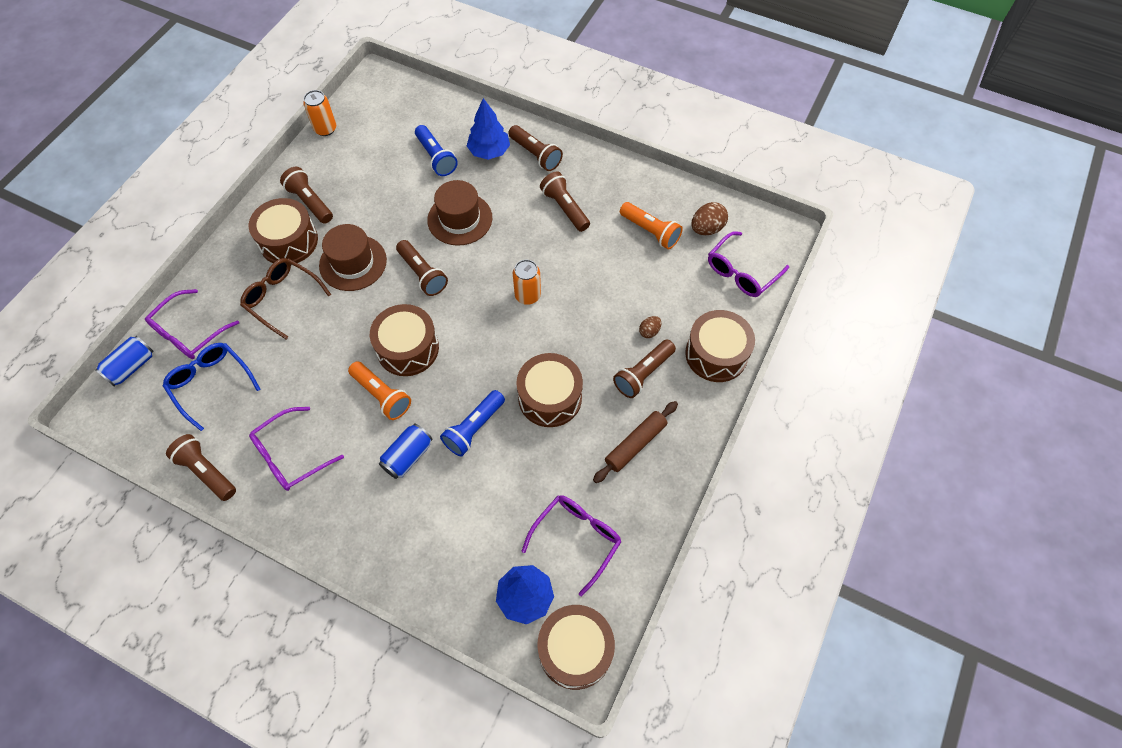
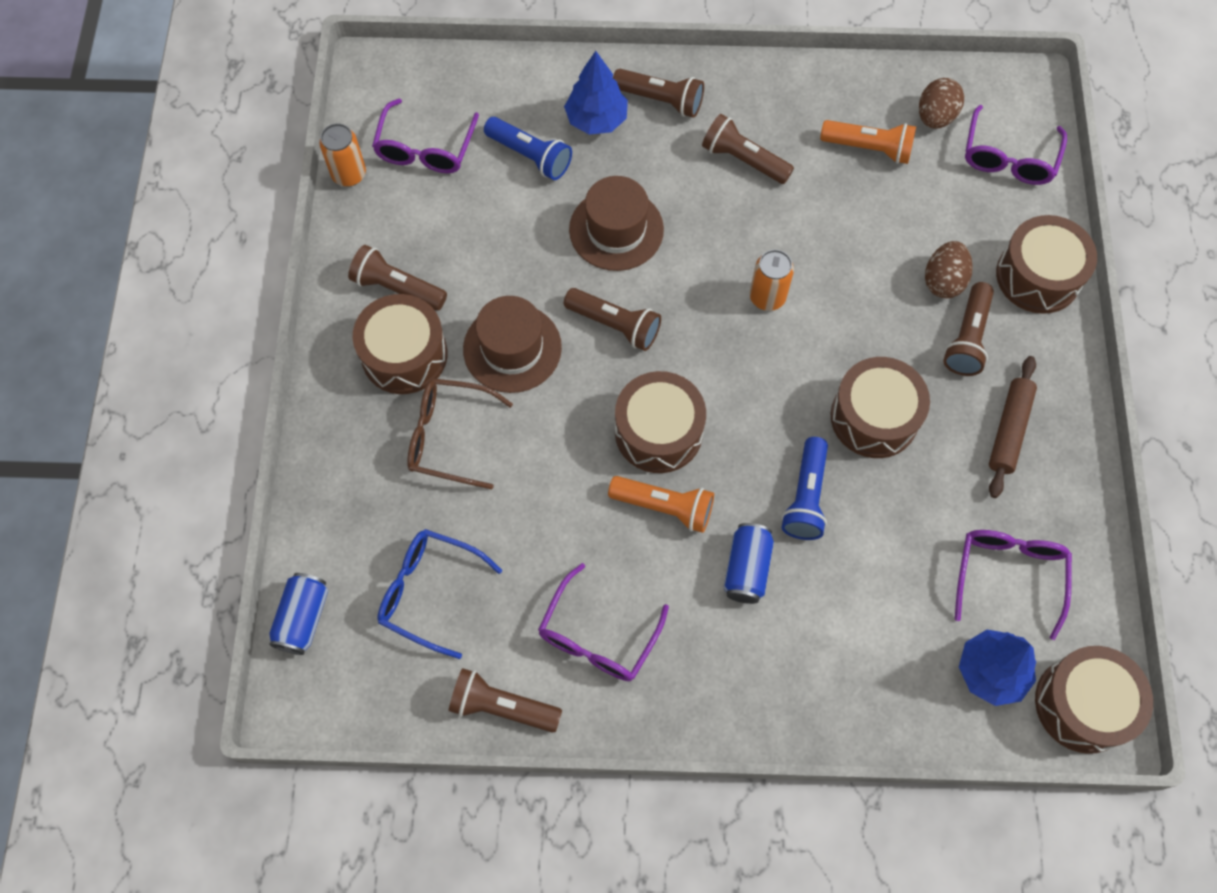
camera: 25 degrees left, 5 degrees up
purple glasses [145,289,239,359] -> purple glasses moved to [372,99,479,173]
brown egg [639,316,661,338] -> brown egg [925,241,973,298], size x1.71

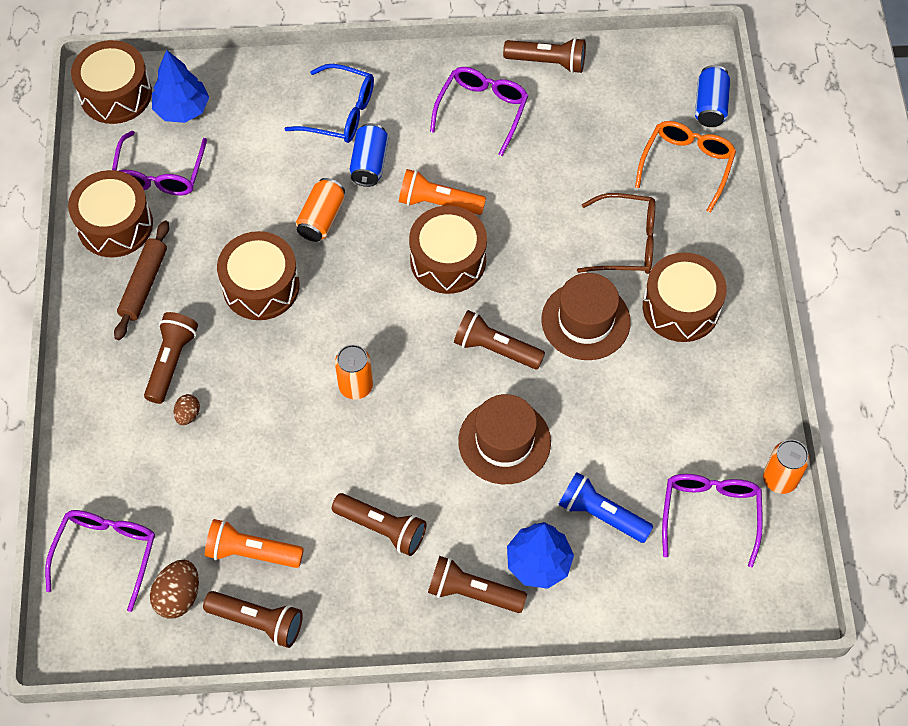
camera: 175 degrees right, 5 degrees down
brown flashlight [348,245,447,311] -> brown flashlight moved to [203,591,303,648]
blue glasses [377,529,502,659] -> blue glasses moved to [285,64,374,143]
blue flashlight [781,437,828,540] -> orange can [296,178,345,242]
brown egg [925,241,973,298] -> brown egg [174,394,200,425], size x0.59
brown drum [996,215,1097,314] -> brown drum moved to [68,170,153,257]
none -> orange glasses [635,121,736,213]

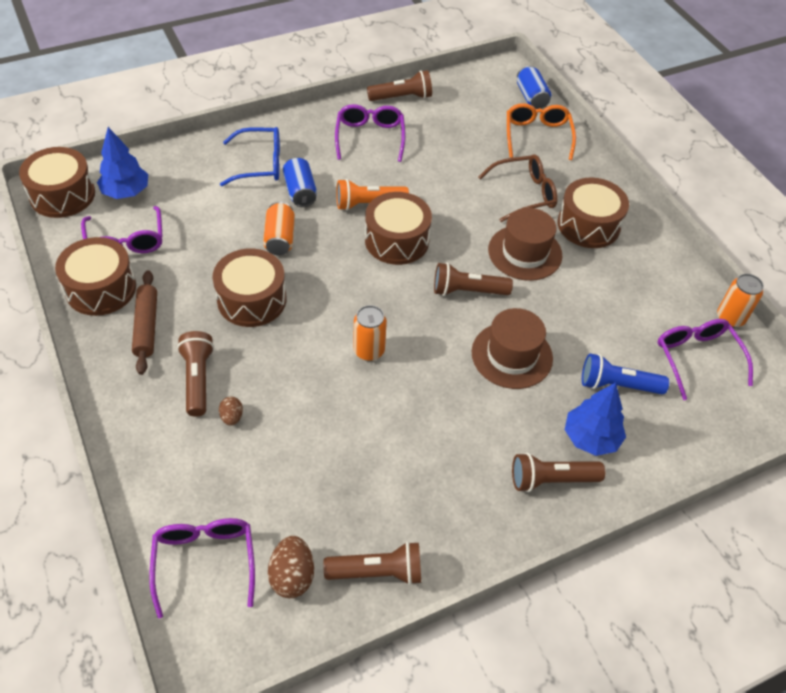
camera: 25 degrees left, 10 degrees down
orange flashlight [205,519,304,568] -> none
brown flashlight [332,493,427,556] -> none

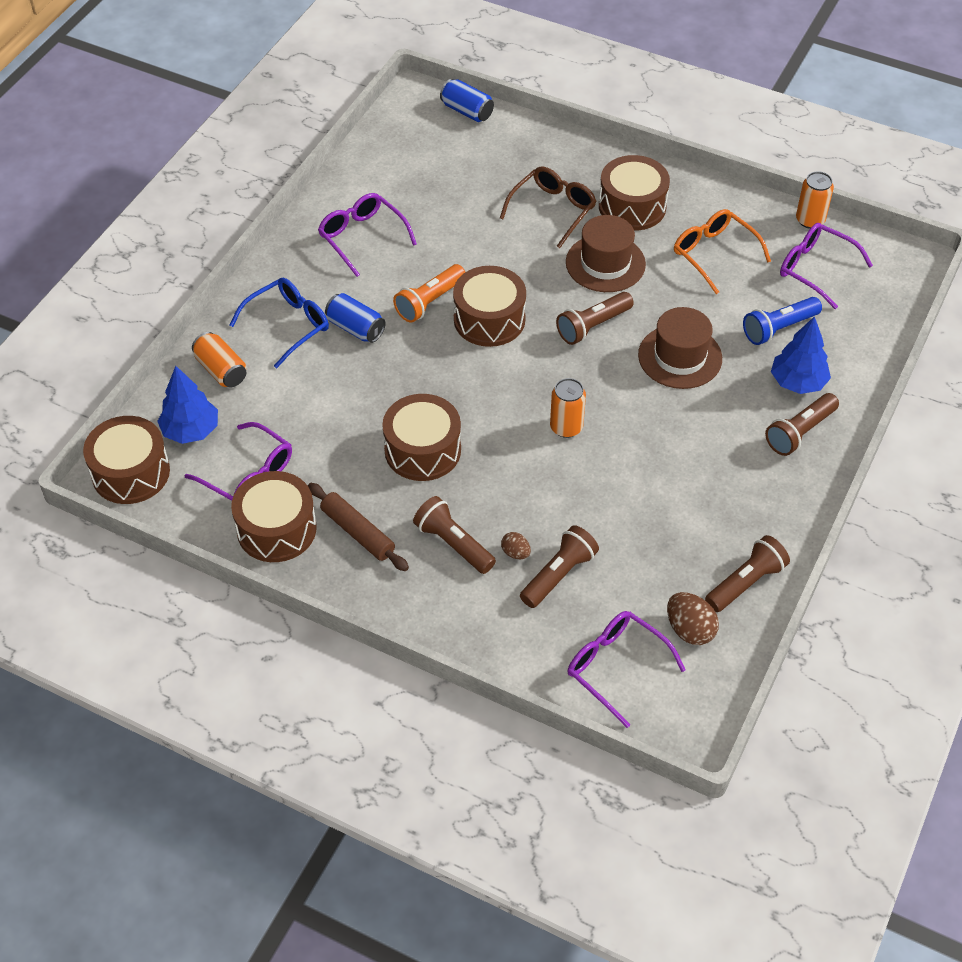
camera: 35 degrees left, 0 degrees up
orange can [263,202,295,255] -> orange can moved to [192,332,246,387]
brown flashlight [367,70,432,101] -> brown flashlight moved to [520,525,599,608]
orange glasses [507,103,576,160] -> orange glasses moved to [674,209,771,294]

